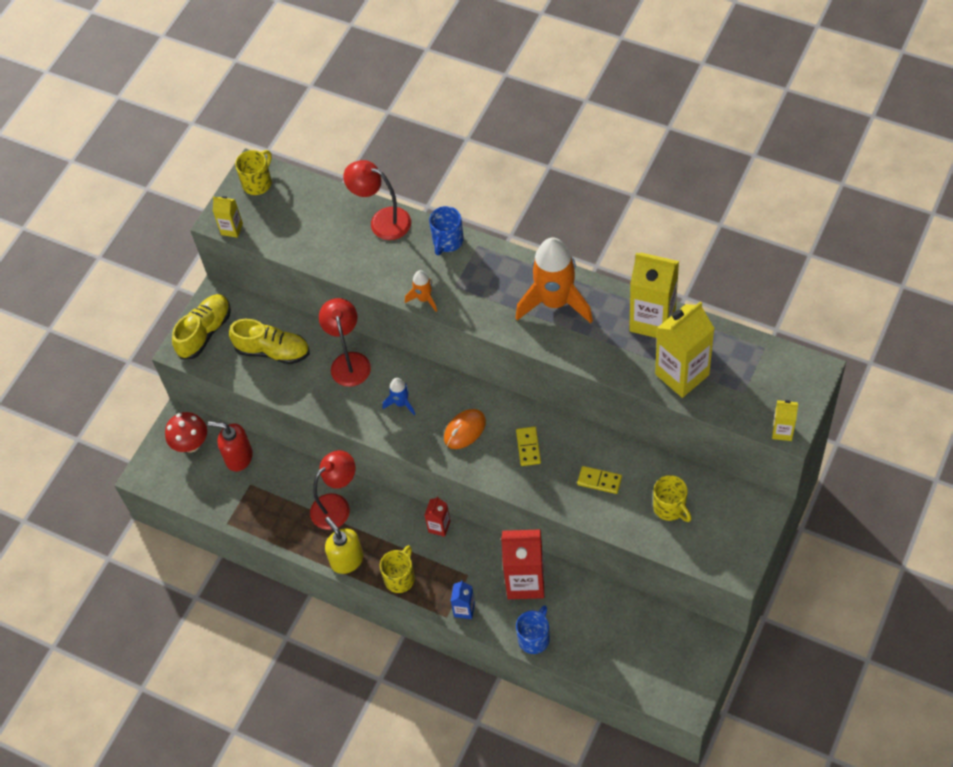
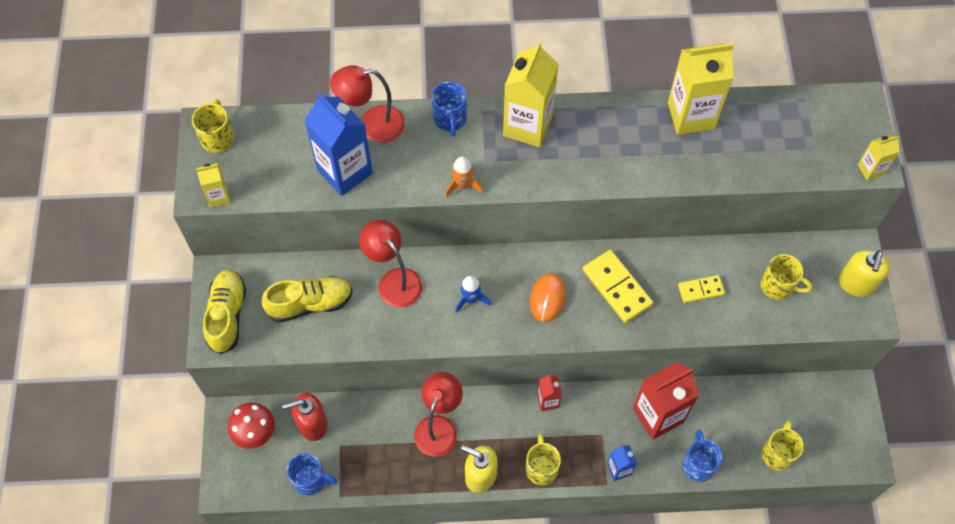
camera: 35 degrees left, 5 degrees up
orange rocket [515,237,593,323] -> none
yellow domino [516,427,541,466] -> yellow domino [583,250,653,323], size x1.68
yellow carton [655,301,715,398] -> yellow carton moved to [503,41,559,147]
none -> blue mug [287,453,337,496]
none -> blue carton [304,93,373,196]
none -> yellow mug [762,421,804,471]
none -> yellow soap dispenser [839,250,890,297]

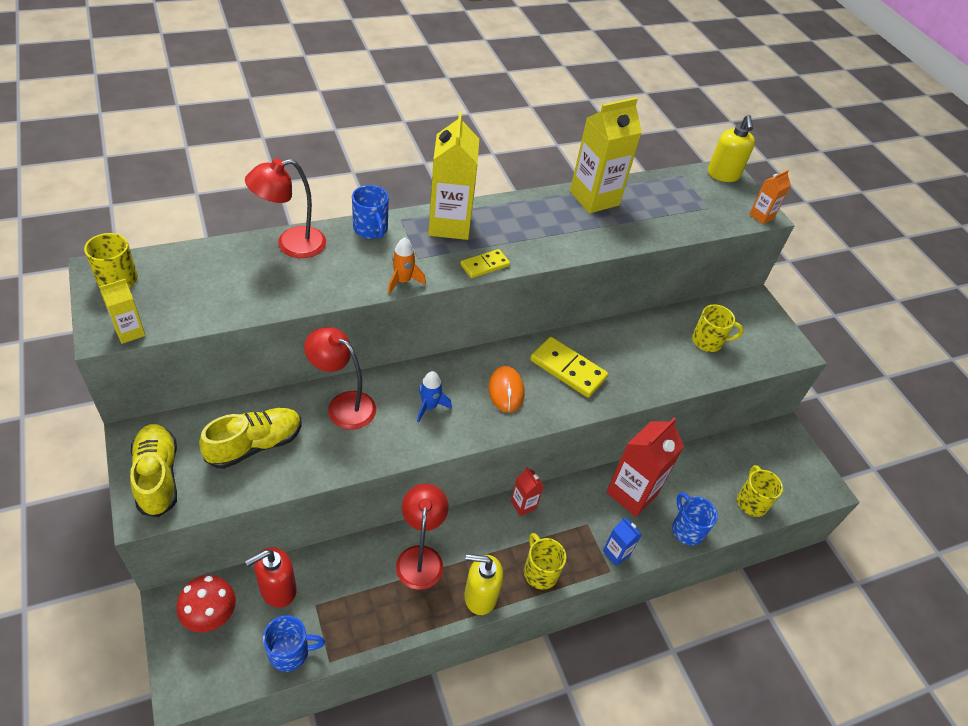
camera: 25 degrees left, 15 degrees down
blue carton [304,93,373,196] -> none
yellow domino [678,275,725,303] -> yellow domino moved to [460,249,510,278]
yellow soap dispenser [839,250,890,297] -> yellow soap dispenser moved to [708,115,755,182]
yellow carton [858,135,900,180] -> orange carton [749,170,791,225]

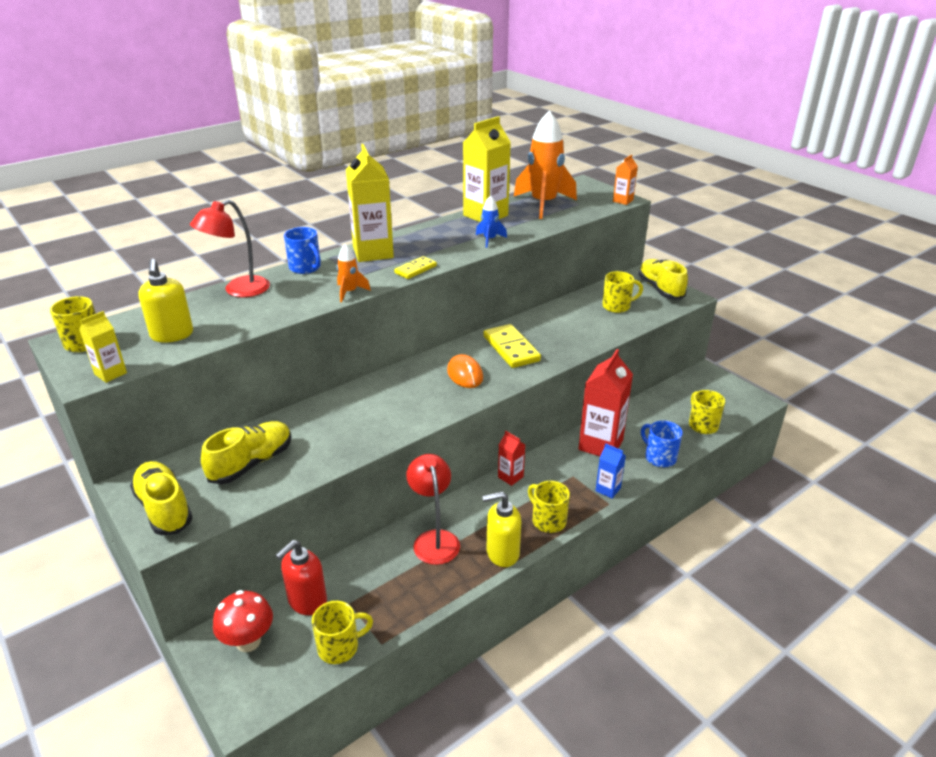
camera: 10 degrees left, 15 degrees down
blue mug [263,615,325,672] -> yellow mug [312,601,373,664]
red lamp [304,327,376,429] -> none
blue rocket [417,371,452,422] -> blue rocket moved to [476,195,507,248]
yellow domino [530,337,608,398] -> yellow domino turned 45 degrees clockwise [484,324,541,368]
yellow soap dispenser [708,115,755,182] -> yellow soap dispenser moved to [138,259,193,343]
none -> orange rocket [514,110,577,219]
none -> yellow shoe [638,259,688,300]

